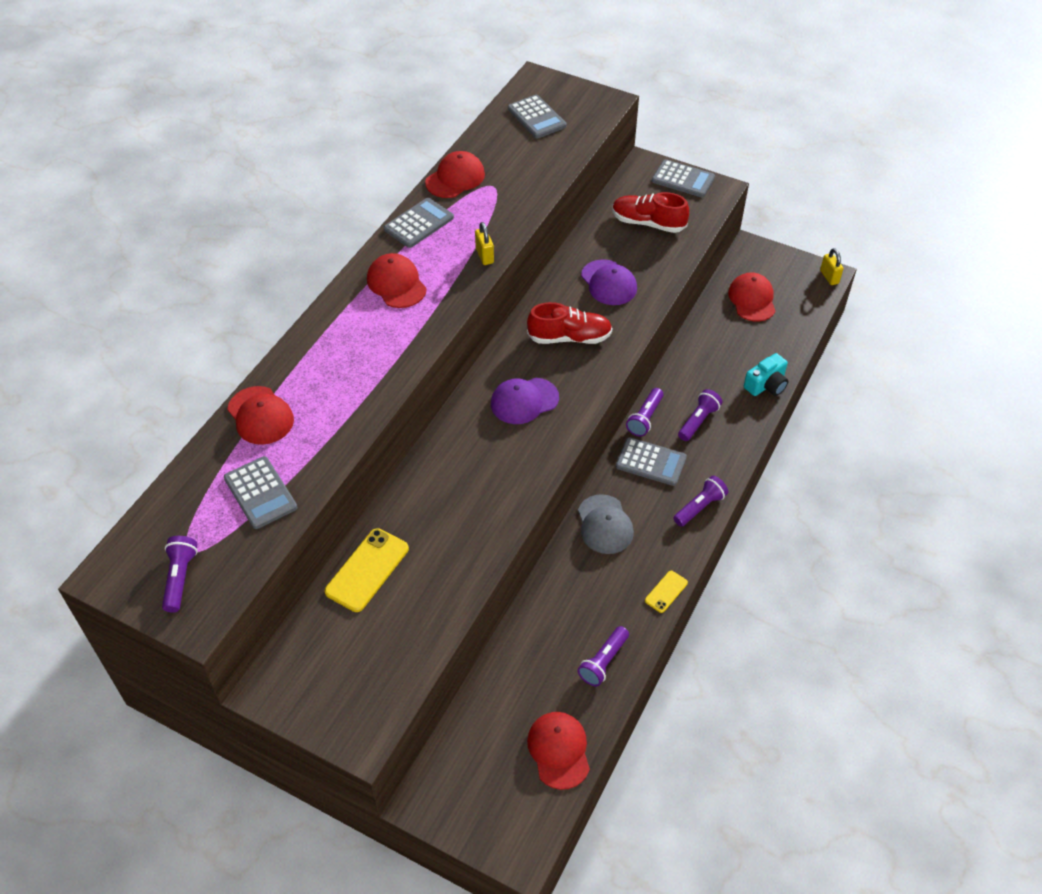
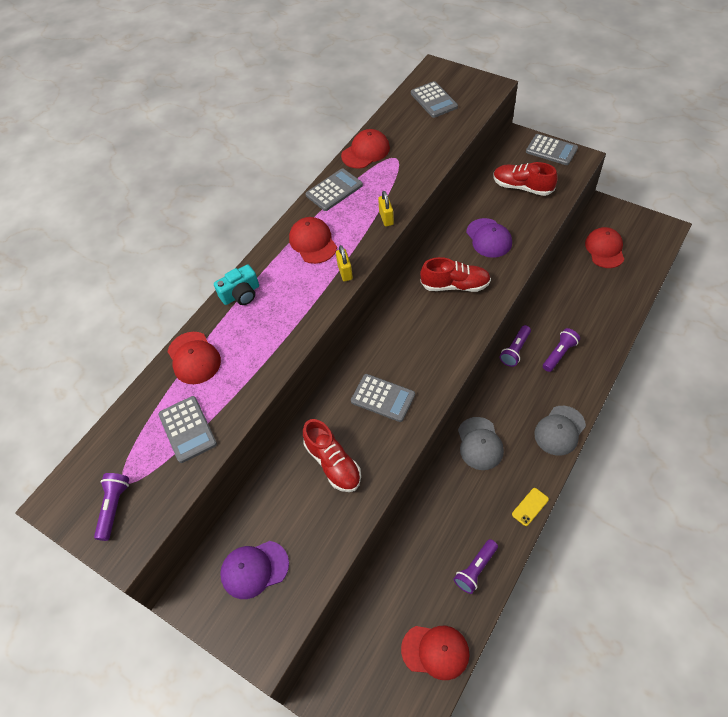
camera: 10 degrees right, 5 degrees up
yellow phone [325,528,409,612] -> none
purple cap [491,378,559,424] -> purple cap moved to [220,541,289,599]
red cap [527,712,590,790] -> red cap turned 105 degrees clockwise [401,626,469,680]
grey calculator [616,437,687,486] -> grey calculator moved to [351,374,415,422]
purple flashlight [673,476,728,527] -> grey cap [534,406,586,456]
turquoise camera [744,353,788,396] -> turquoise camera moved to [214,264,259,305]
yellow padlock [820,248,844,285] -> yellow padlock moved to [336,245,353,281]
none -> red shoe [303,419,361,492]

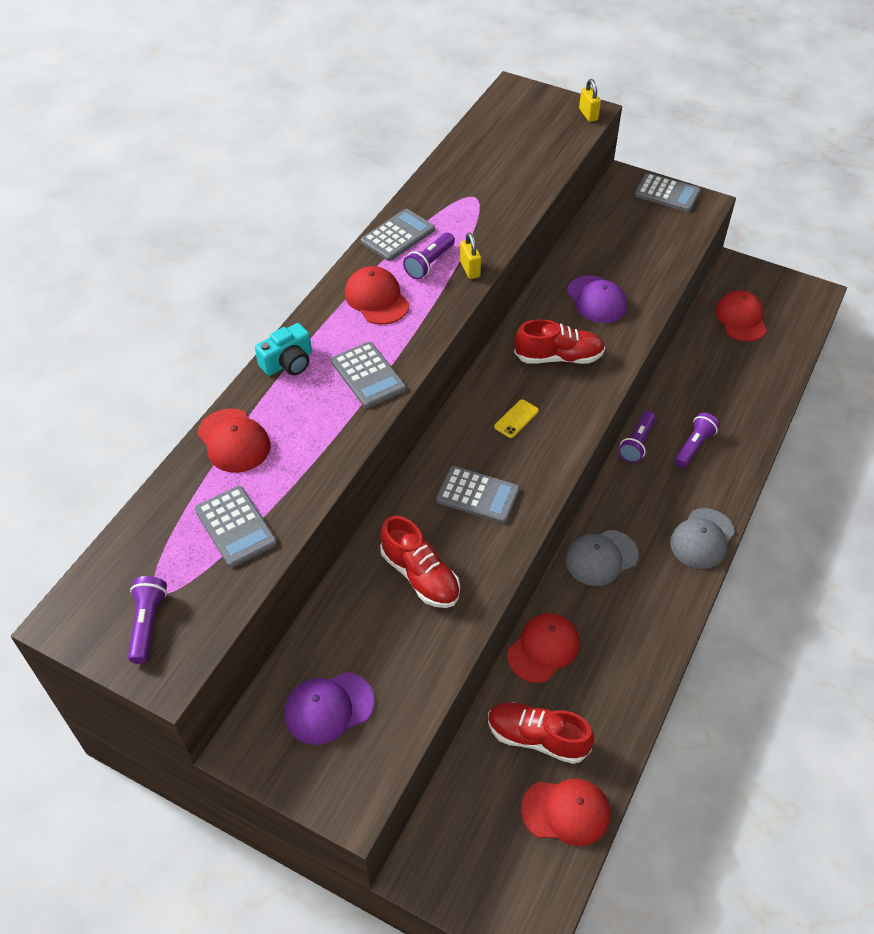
camera: 10 degrees left, 5 degrees down
yellow padlock [336,245,353,281] -> yellow padlock moved to [579,79,601,122]
red cap [341,129,390,169] -> red cap moved to [507,613,580,683]
grey calculator [411,81,458,118] -> grey calculator moved to [331,342,406,408]
purple flashlight [453,539,498,594] -> purple flashlight moved to [403,233,455,280]
grey cap [458,417,504,470] -> grey cap turned 75 degrees clockwise [565,530,639,586]
red shoe [493,162,557,196] -> red shoe moved to [488,702,594,764]
yellow phone [512,488,549,526] -> yellow phone moved to [494,399,539,438]

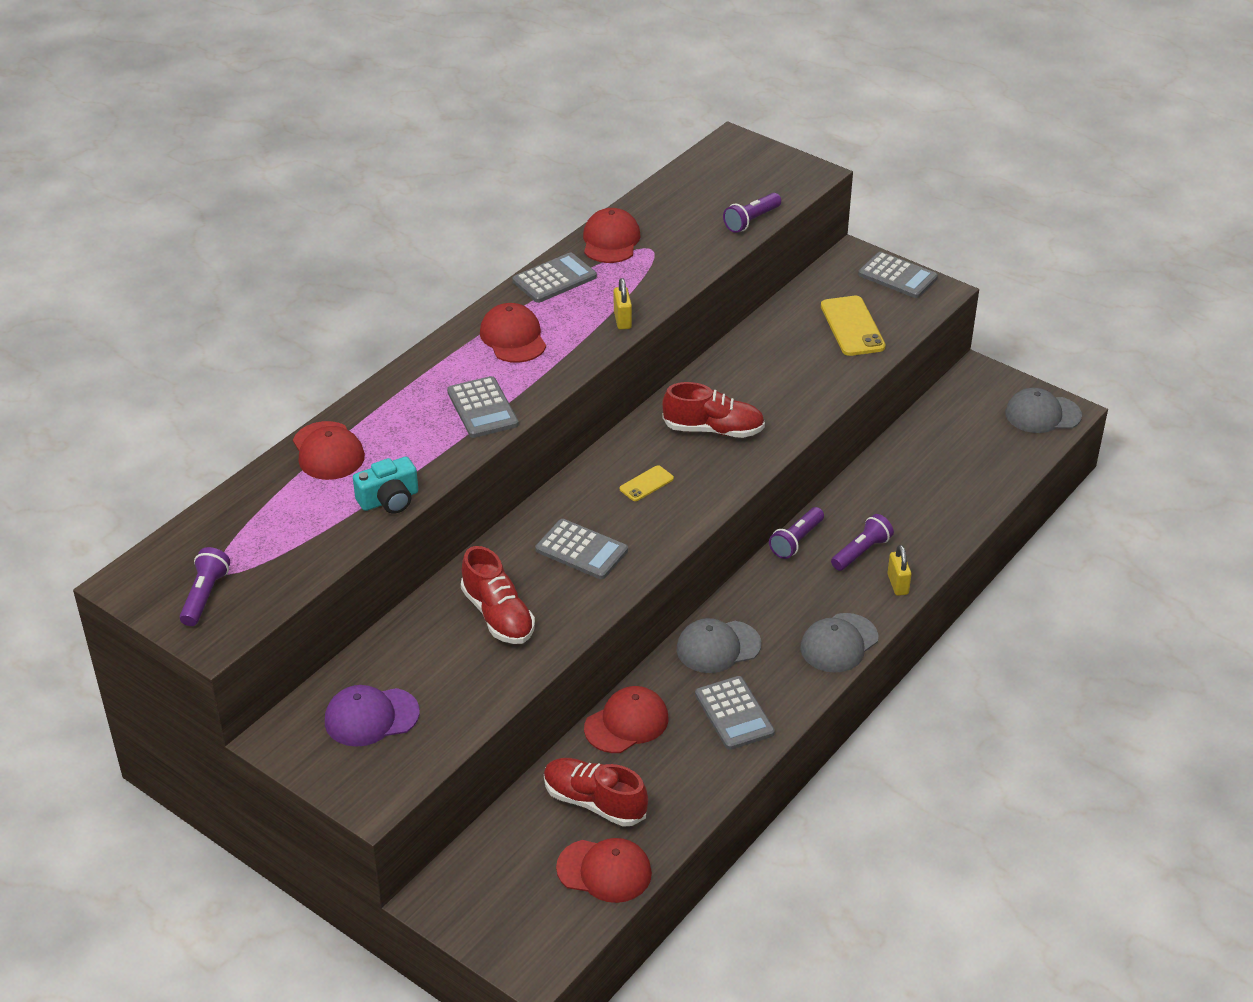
camera: 10 degrees right, 10 degrees down
grey calculator [195,486,277,567] -> grey calculator moved to [695,676,775,750]
turquoise camera [255,323,312,376] -> turquoise camera moved to [353,457,418,514]
purple flashlight [403,233,455,280] -> purple flashlight moved to [723,193,781,233]
purple cap [567,275,627,323] -> none
yellow padlock [579,79,601,122] -> yellow padlock moved to [887,545,912,596]
red cap [715,290,767,342] -> red cap moved to [583,208,641,263]
none -> yellow phone [821,296,886,356]
none -> grey cap [1005,388,1082,433]

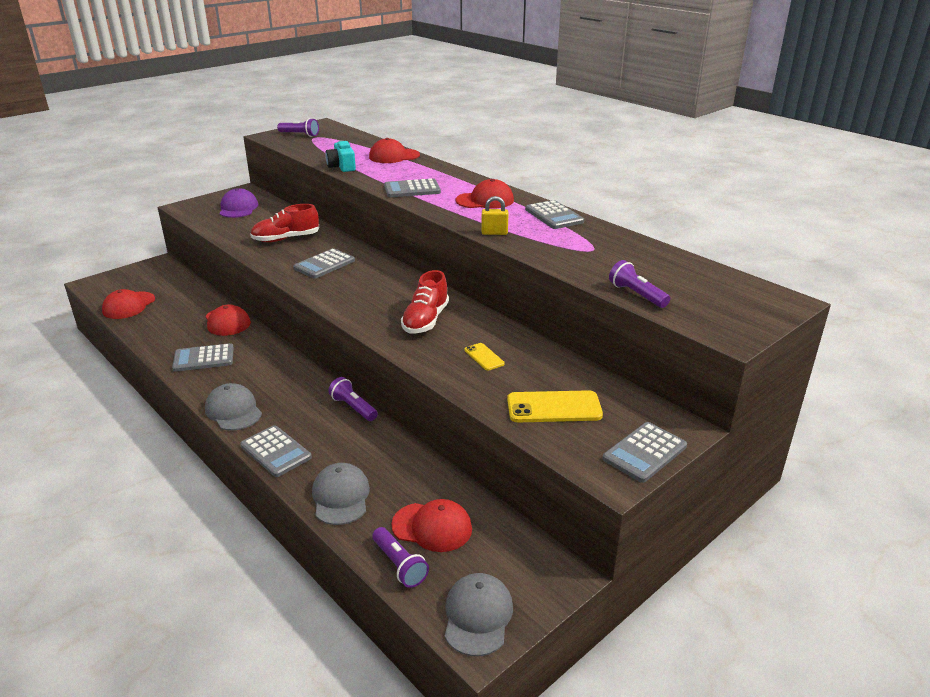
camera: 100 degrees right, 10 degrees down
red shoe [544,758,648,827] -> none
red cap [583,208,641,263] -> red cap moved to [391,499,472,552]
yellow phone [620,465,674,501] -> yellow phone moved to [465,343,505,371]
grey cap [677,618,761,673] -> grey cap moved to [312,463,370,525]
purple flashlight [831,514,894,571] -> purple flashlight moved to [372,527,429,588]
yellow padlock [887,545,912,596] -> grey calculator [240,425,312,477]

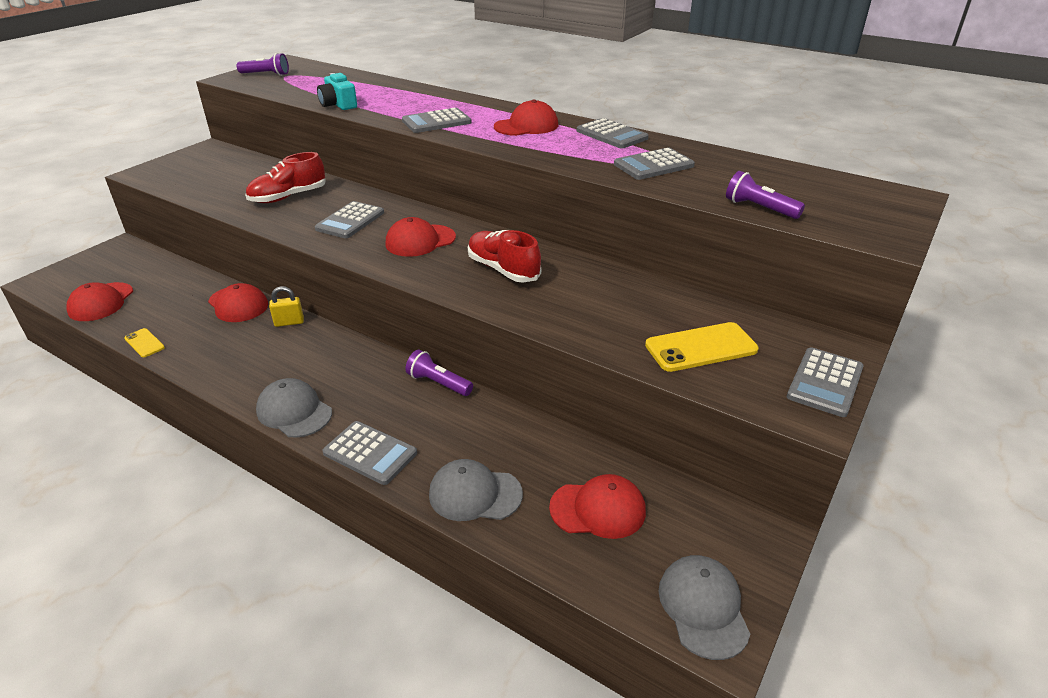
camera: 15 degrees left, 5 degrees up
grey calculator [172,343,234,372] -> grey calculator moved to [614,148,695,180]
purple cap [219,188,258,218] -> none
grey cap [312,463,370,525] -> grey cap turned 60 degrees counterclockwise [429,459,523,521]
red cap [369,138,420,163] -> red cap moved to [385,217,456,257]
purple flashlight [372,527,429,588] -> none
red shoe [401,270,449,334] -> red shoe turned 135 degrees clockwise [468,230,541,283]
yellow phone [465,343,505,371] -> yellow phone moved to [124,328,165,357]
yellow padlock [481,196,509,235] -> yellow padlock moved to [269,286,304,327]

